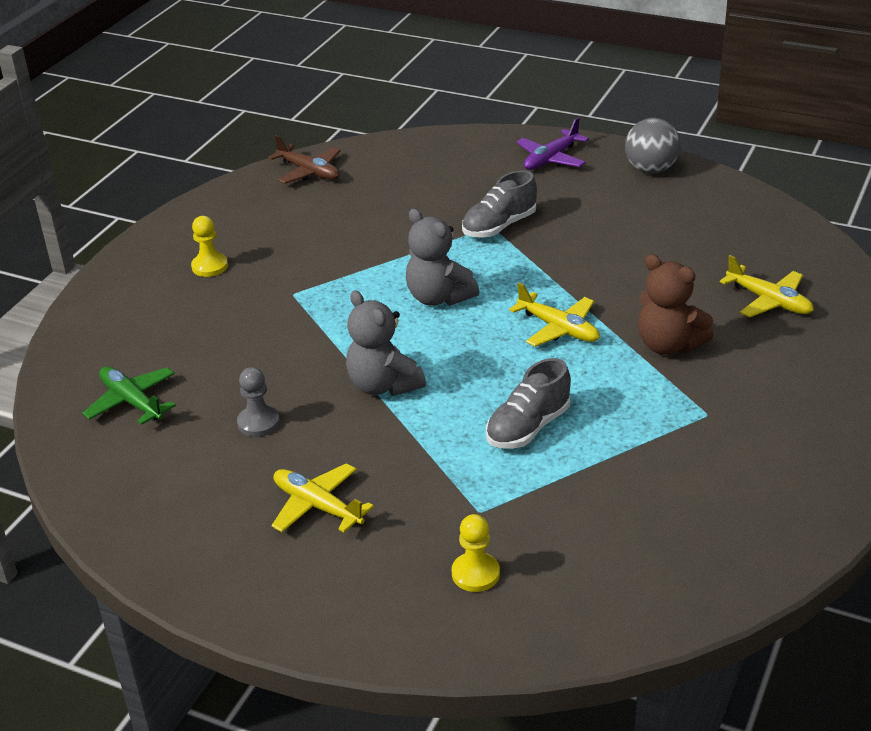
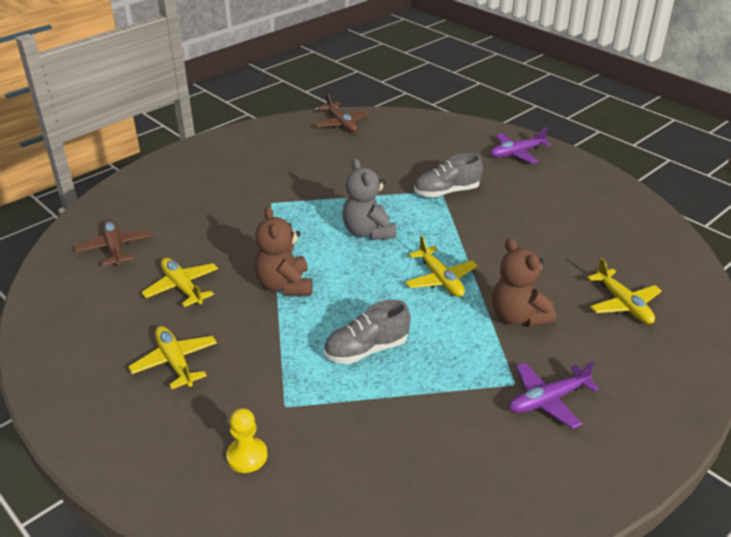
camera: 20 degrees right, 0 degrees up
green plane [82,367,176,425] -> brown plane [74,219,151,266]
yellow pawn [191,216,228,277] -> none
grey pawn [237,367,280,437] -> yellow plane [142,258,218,307]
grey teddy bear [346,290,426,396] -> brown teddy bear [255,207,312,295]
grey ball [625,118,681,174] -> none
none -> purple plane [509,361,599,429]

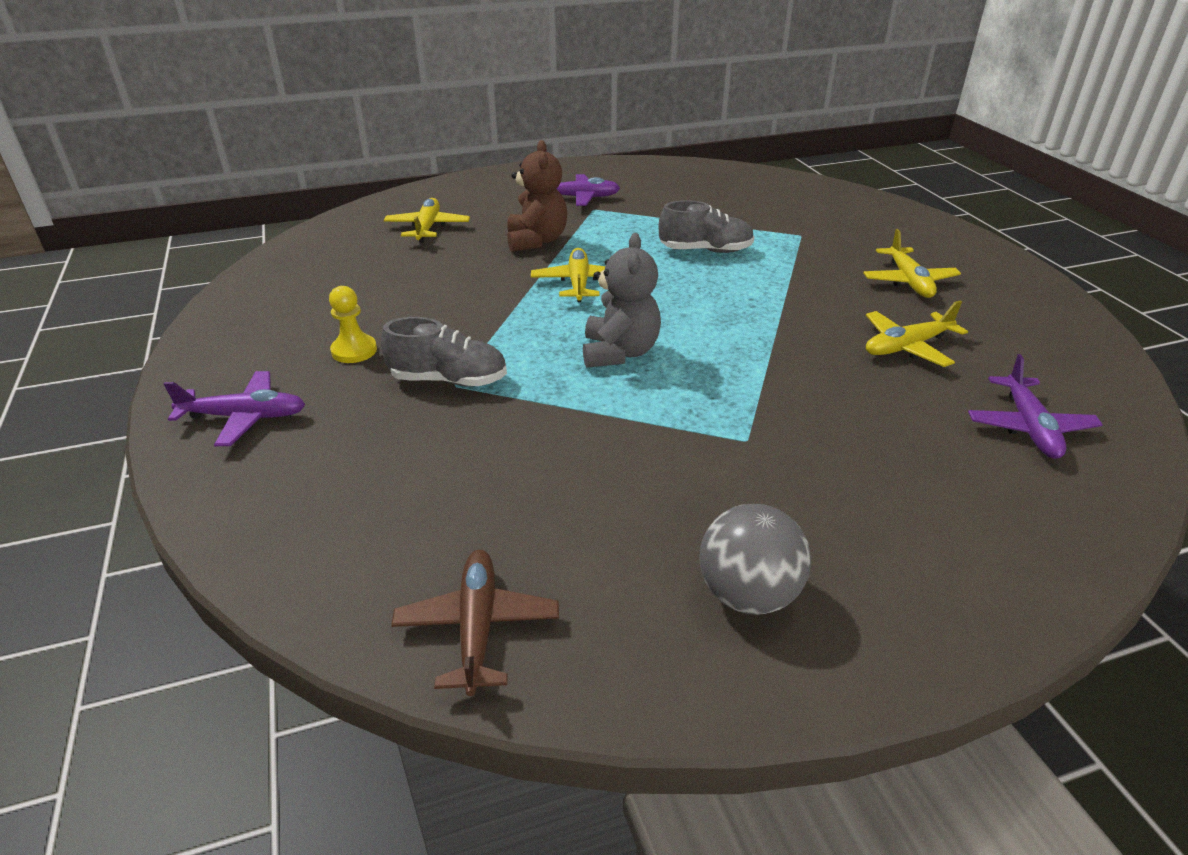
camera: 155 degrees left, 0 degrees up
brown plane [74,219,151,266] -> purple plane [968,354,1103,459]
yellow plane [142,258,218,307] -> yellow plane turned 75 degrees clockwise [866,301,968,367]
yellow pawn [226,408,268,473] -> yellow pawn moved to [329,286,377,363]
brown teddy bear [255,207,312,295] -> none
none -> grey ball [699,504,811,615]

